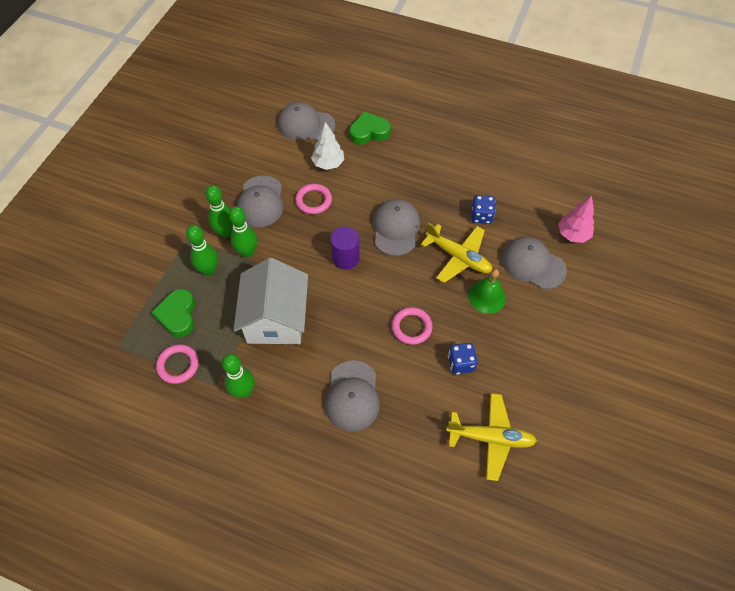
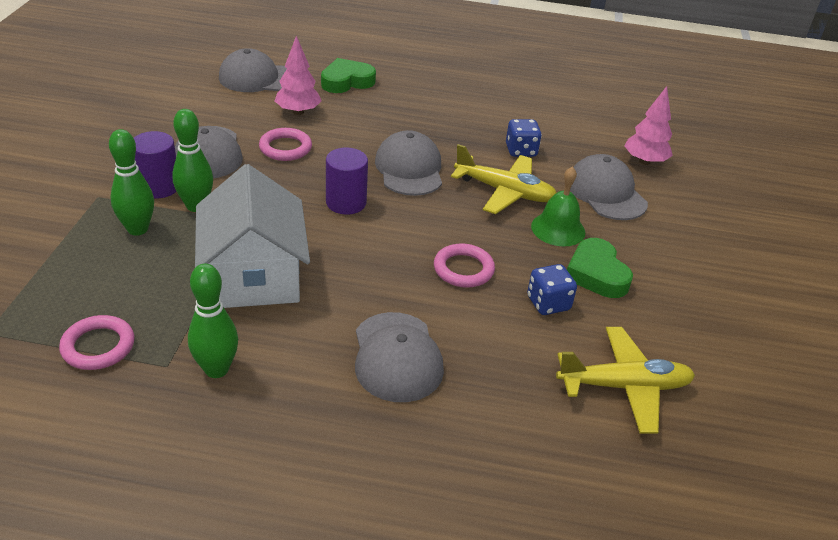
camera: 15 degrees left, 20 degrees down
green heart [151,289,195,337] -> green heart moved to [567,238,633,298]
green bowling pin [205,185,233,238] -> purple cylinder [134,131,177,198]
white tree [311,122,344,170] -> pink tree [275,36,321,115]
grey cap [501,237,567,289] -> grey cap turned 45 degrees clockwise [570,154,648,220]

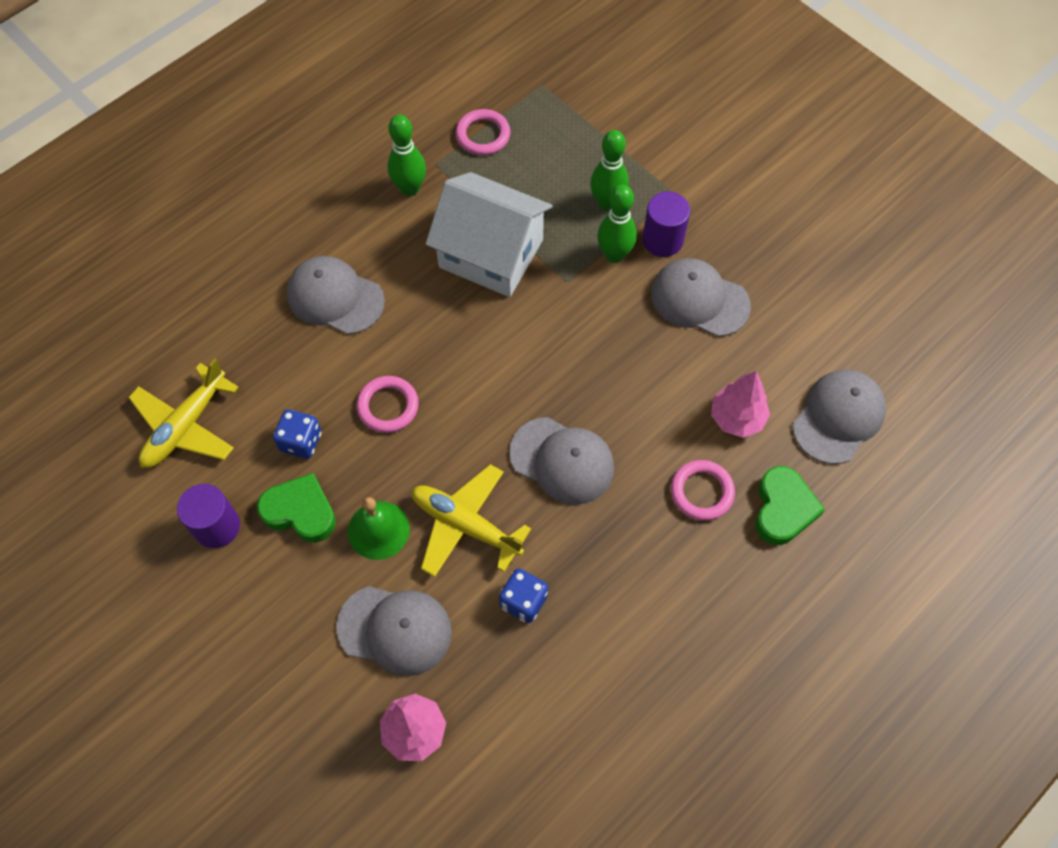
camera: 130 degrees right, 25 degrees up
pink ring [259,128,312,161] -> pink ring moved to [671,460,735,521]
purple cylinder [326,148,368,215] -> purple cylinder moved to [177,484,240,548]
yellow plane [451,144,556,214] -> yellow plane turned 60 degrees clockwise [412,464,531,577]

